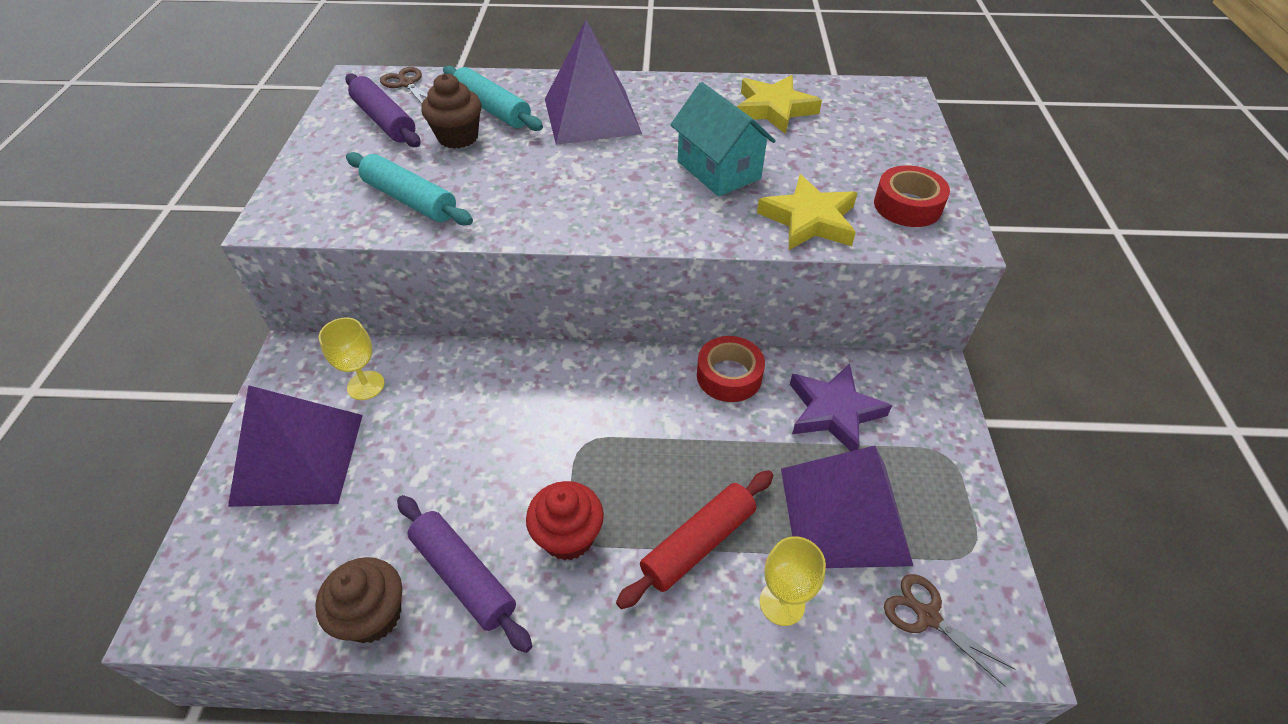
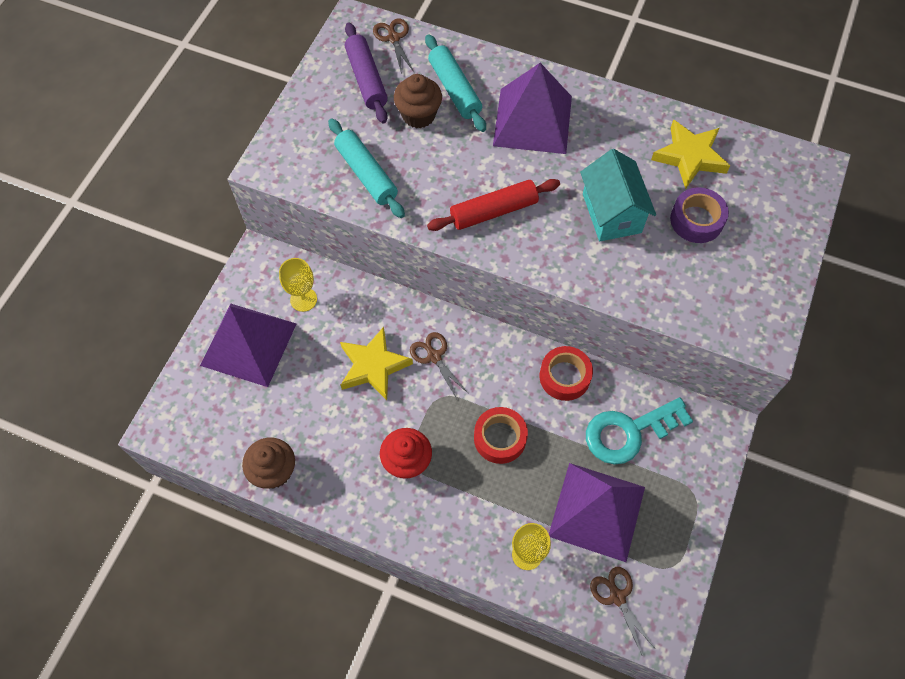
camera: 20 degrees right, 15 degrees up
purple rolling pin [397,495,532,653] -> none
red rolling pin [616,470,774,609] -> red rolling pin moved to [427,179,560,231]
yellow star [757,174,857,250] -> yellow star moved to [340,327,413,400]
purple star [790,364,892,451] -> turquoise key [586,397,693,465]
red tape [874,165,950,227] -> red tape moved to [474,407,528,464]
none -> brown scissors [410,332,469,399]
none -> purple tape [670,187,729,243]

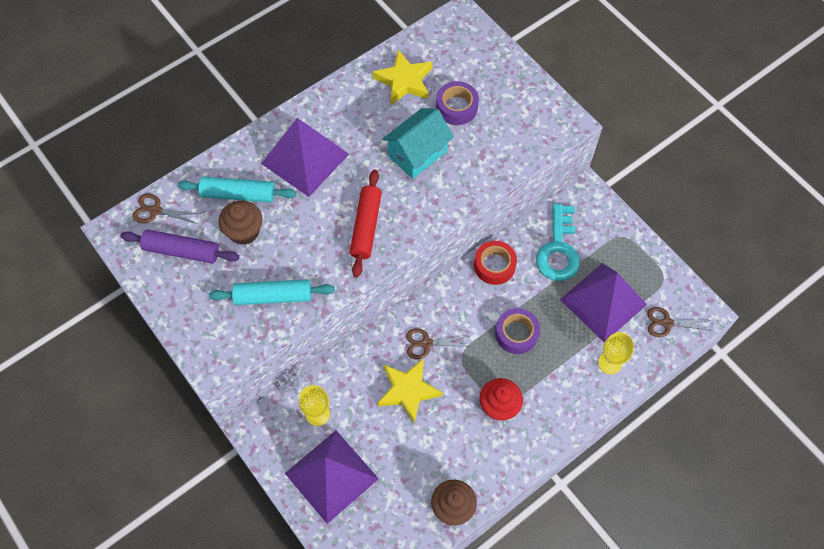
camera: 60 degrees left, 0 degrees up
red tape [474,407,528,464] -> purple tape [495,308,540,354]
turquoise house [580,149,656,241] -> turquoise house turned 60 degrees counterclockwise [382,108,454,179]

